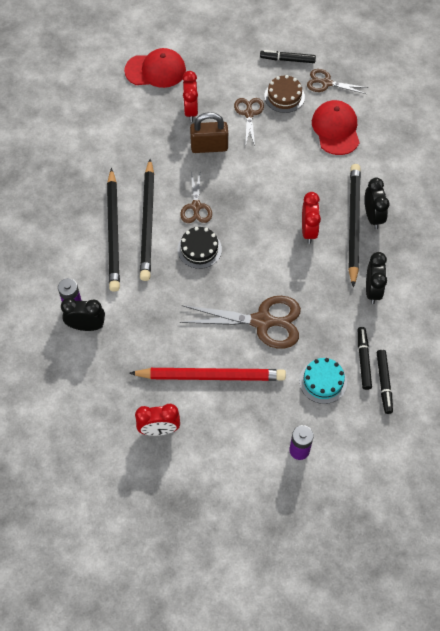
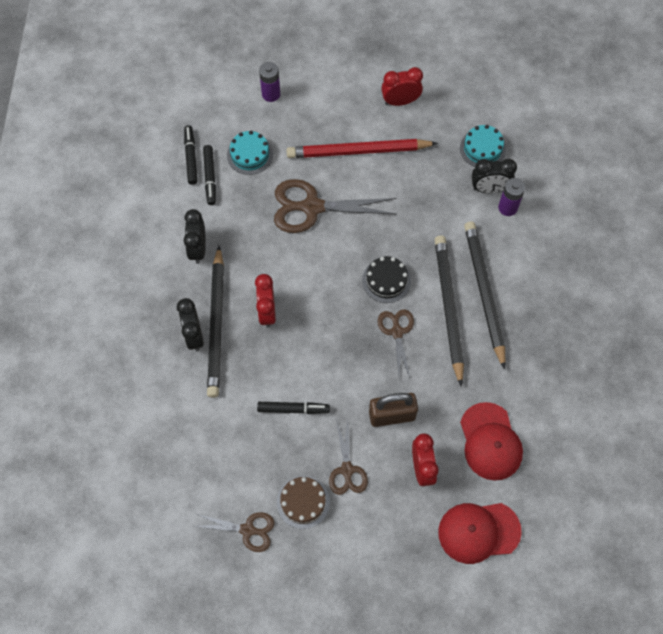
camera: 175 degrees right, 5 degrees up
black marker [260,50,316,63] -> black marker moved to [257,402,330,414]
red cap [312,100,360,155] -> red cap moved to [460,402,523,481]
none -> turquoise cake [460,125,506,167]

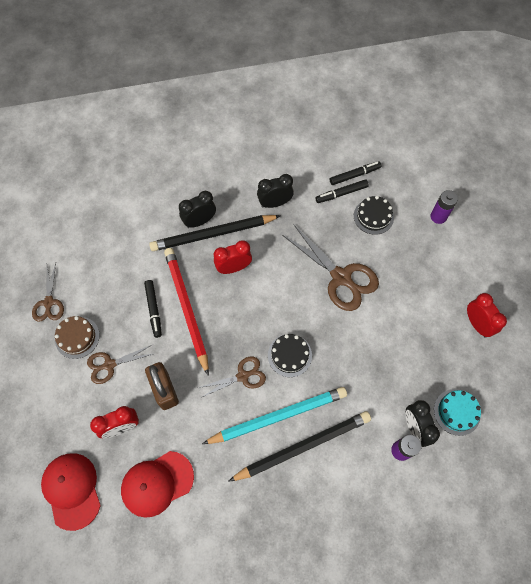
camera: 75 degrees right, 0 degrees up
turquoise cake [227,131,273,175] -> black cake [354,196,394,235]
brown scissors [274,179,396,233] -> brown scissors turned 150 degrees clockwise [282,224,379,311]
red pencil [286,139,438,158] -> red pencil moved to [164,248,209,376]
black pencil [435,235,464,387] -> turquoise pencil [202,387,347,444]

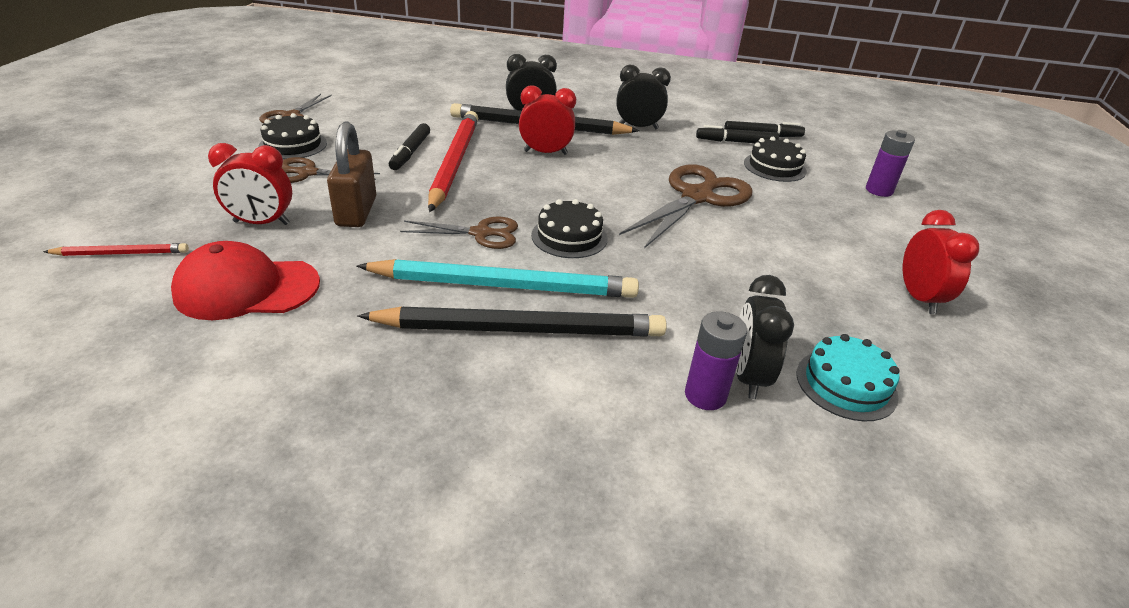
camera: 20 degrees right, 30 degrees down
red cap [41,454,101,531] -> red pencil [43,243,189,256]
brown cake [55,316,100,359] -> black cake [259,113,327,159]
brown scissors [282,224,379,311] -> brown scissors turned 120 degrees counterclockwise [619,164,753,249]

